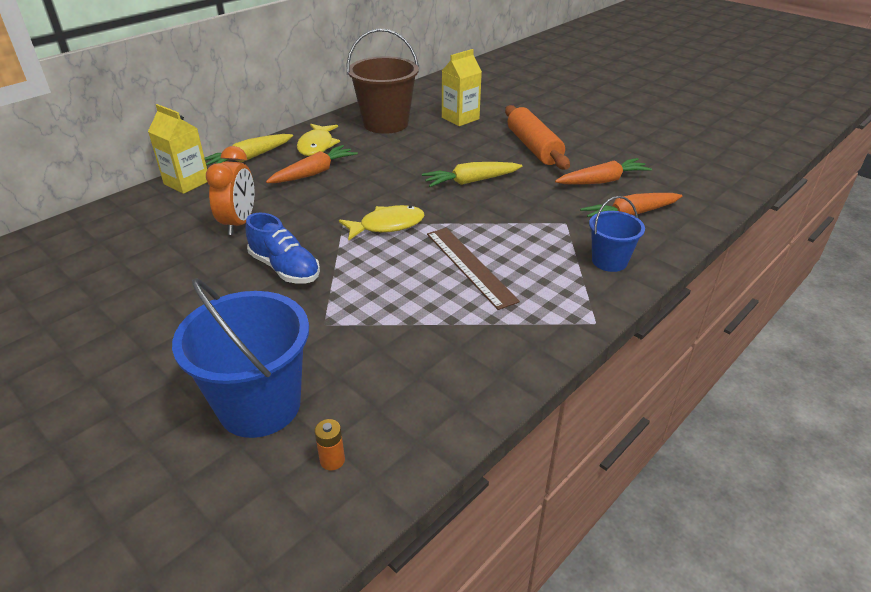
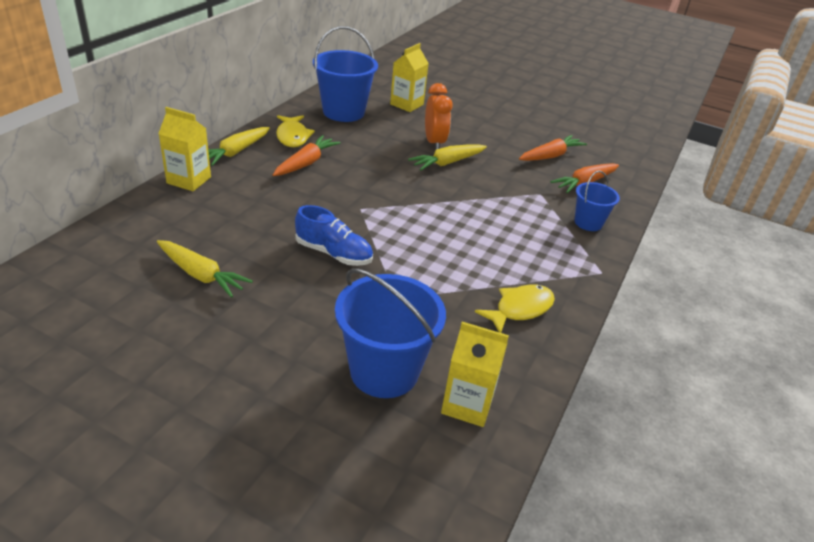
camera: 20 degrees left, 0 degrees up
orange clock [206,146,255,235] -> orange clock moved to [425,83,453,150]
orange battery [315,419,345,470] -> yellow carton [441,322,509,427]
yellow fish [339,205,425,241] -> yellow fish moved to [475,285,555,333]
brown bucket [347,28,419,134] -> blue bucket [313,26,378,122]
brown ruler [427,228,520,310] -> none
orange rolling pin [505,105,570,170] -> none
none -> yellow carrot [157,240,253,298]

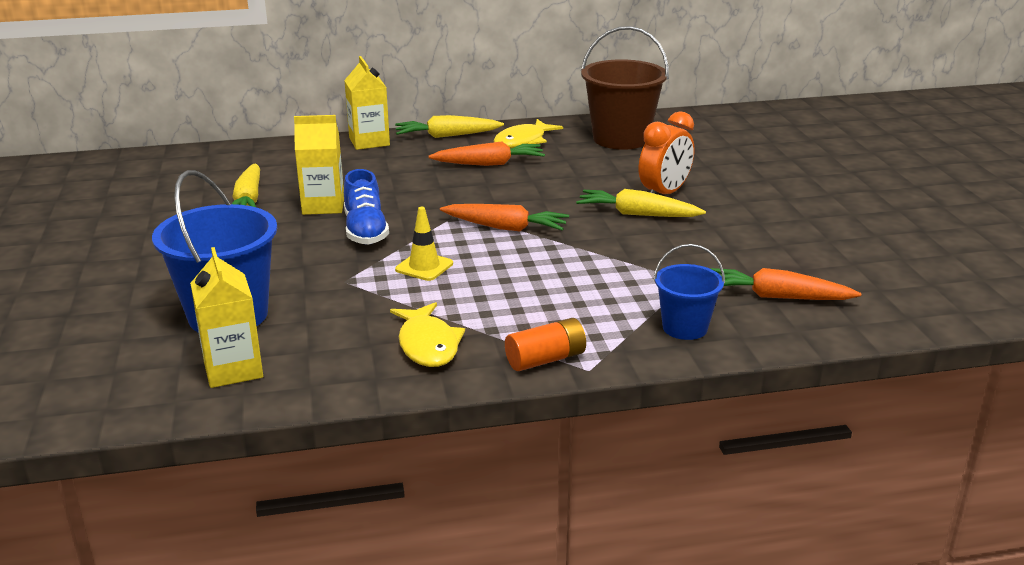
camera: 55 degrees right, 10 degrees down
blue bucket [313,26,378,122] -> brown bucket [581,26,669,150]
yellow carton [390,43,429,112] -> yellow carton moved to [294,115,344,215]
yellow fish [475,285,555,333] -> yellow fish turned 60 degrees clockwise [390,302,465,367]
orange carrot [519,135,587,161] -> orange carrot moved to [440,204,569,231]
none -> yellow traffic cone [395,207,453,281]
none -> orange battery [505,318,586,371]

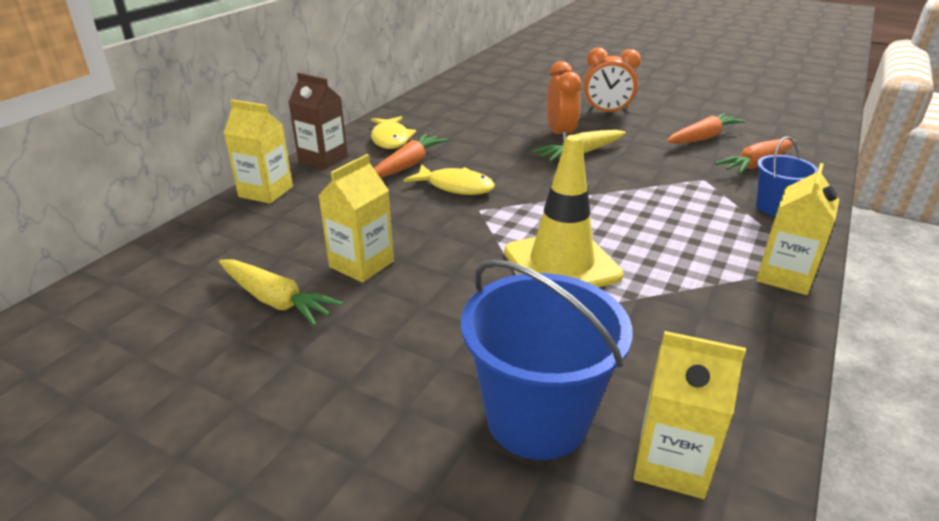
camera: 50 degrees left, 5 degrees up
blue shoe [344,169,389,244] -> none
yellow fish [390,302,465,367] -> yellow fish moved to [404,164,495,195]
yellow carrot [395,115,504,138] -> brown carton [289,73,348,169]
yellow traffic cone [395,207,453,281] -> yellow traffic cone [504,135,623,287], size x1.99
orange carrot [440,204,569,231] -> orange carrot moved to [666,113,746,144]
orange battery [505,318,586,371] -> yellow carton [756,163,839,295]
brown bucket [581,26,669,150] -> none
none -> orange clock [584,48,641,114]

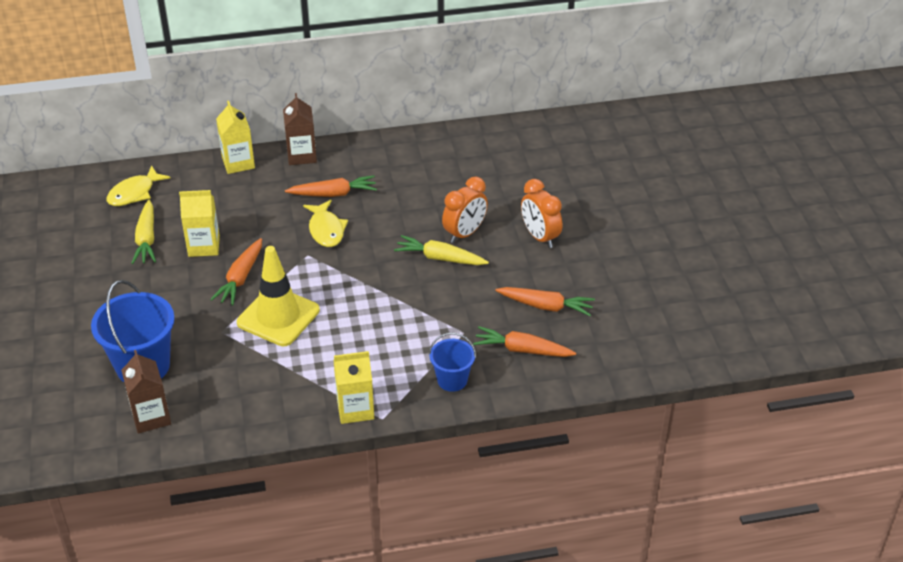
camera: 50 degrees right, 10 degrees up
yellow fish [371,116,416,149] -> yellow fish moved to [107,165,171,206]
yellow carton [634,331,746,499] -> brown carton [121,350,171,433]
none -> orange carrot [210,238,262,305]

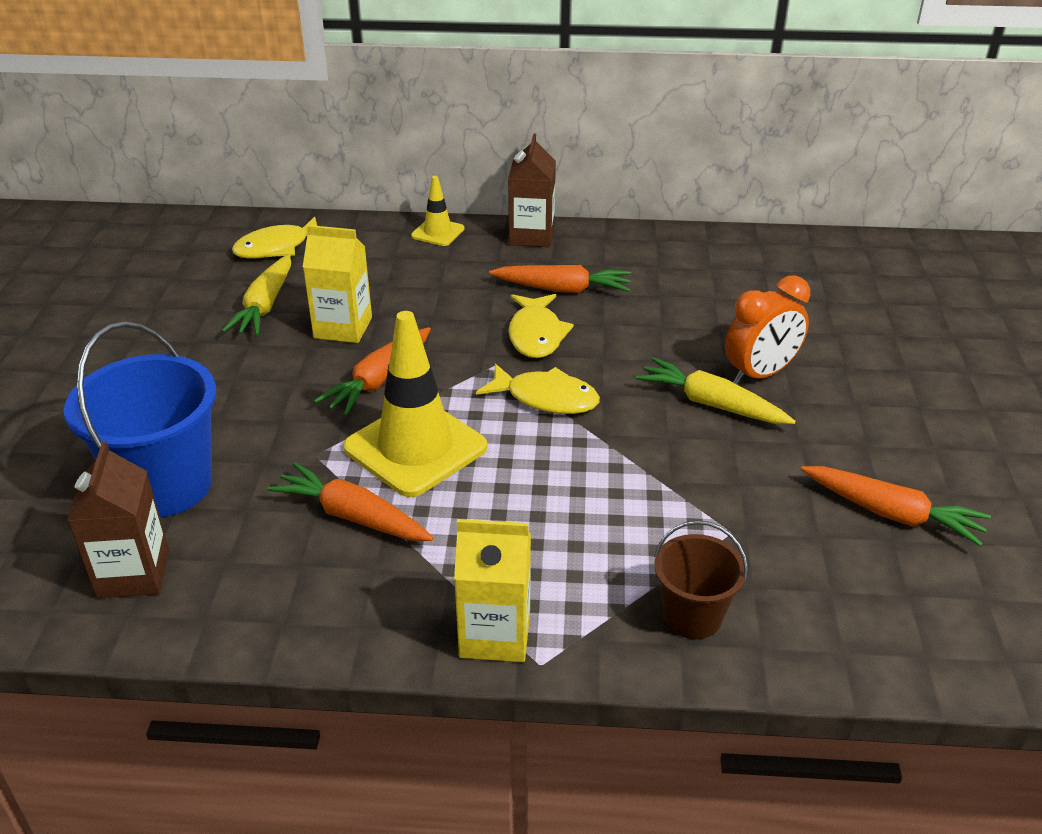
camera: 15 degrees right, 5 degrees down
yellow carton [216,101,255,174] -> yellow traffic cone [411,176,464,246]
blue bucket [429,333,476,392] -> brown bucket [654,520,748,639]
orange carrot [473,326,576,357] -> orange carrot moved to [267,462,434,541]
orange clock [521,179,562,248] -> none
none -> yellow fish [476,363,600,414]

